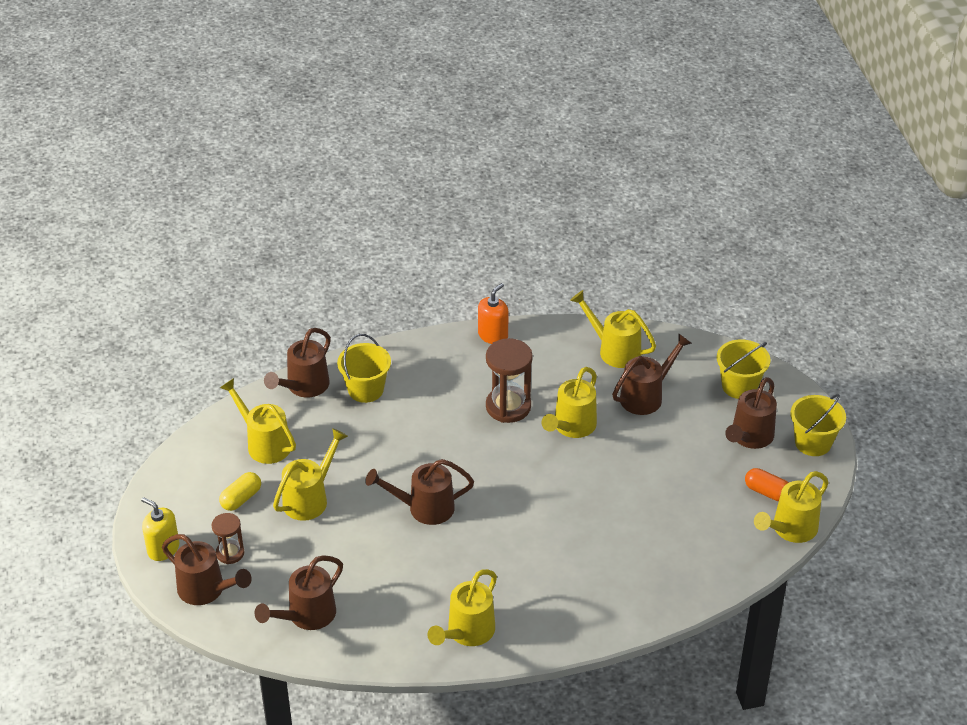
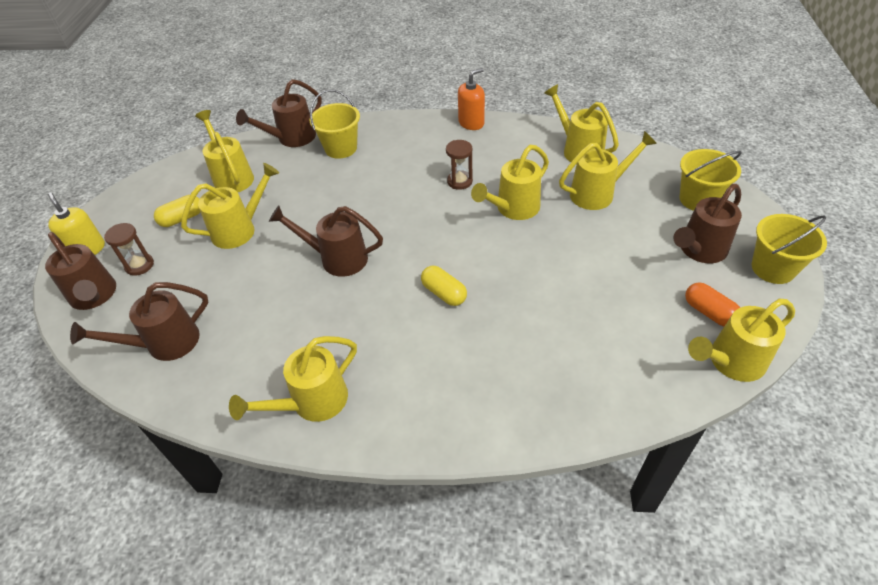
camera: 20 degrees right, 5 degrees up
brown hourglass [486,338,533,423] -> brown hourglass [446,140,473,190], size x0.58
brown watering can [612,333,692,415] -> yellow watering can [559,131,657,210]
none -> yellow capsule [421,266,467,306]

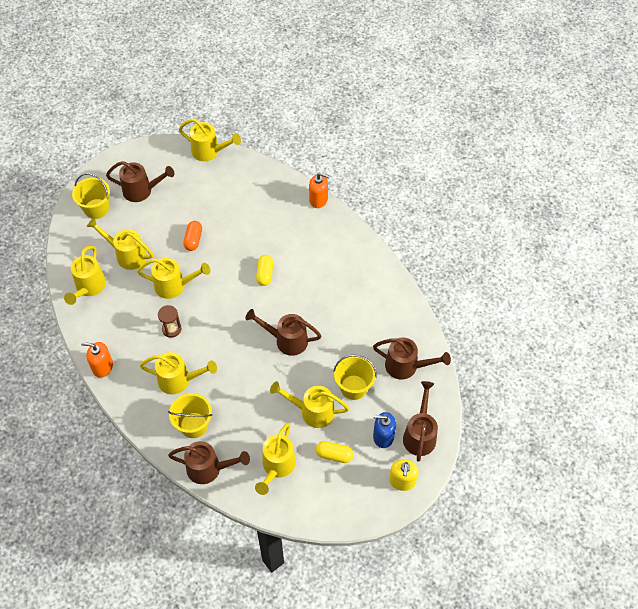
camera: 135 degrees left, 10 degrees up
brown hourglass [104,223,154,276] -> blue soap dispenser [373,412,396,448]
yellow watering can [229,336,357,422] -> yellow watering can moved to [140,352,217,394]
brown watering can [269,206,383,277] -> brown watering can turned 135 degrees clockwise [245,309,321,356]
orange capsule [685,283,740,326] -> orange capsule moved to [183,221,202,251]
yellow bucket [752,214,827,284] -> yellow bucket moved to [333,355,377,400]
none -> orange soap dispenser [309,173,330,208]

